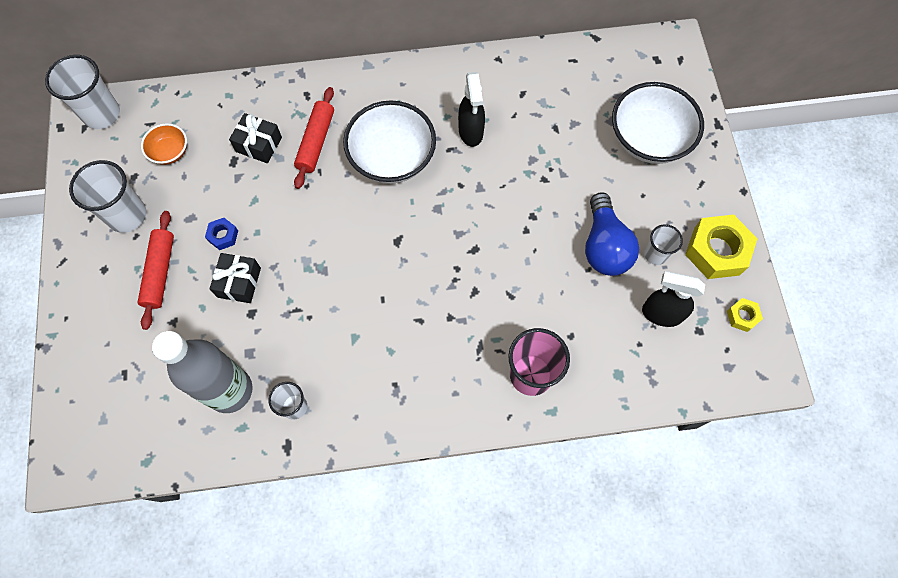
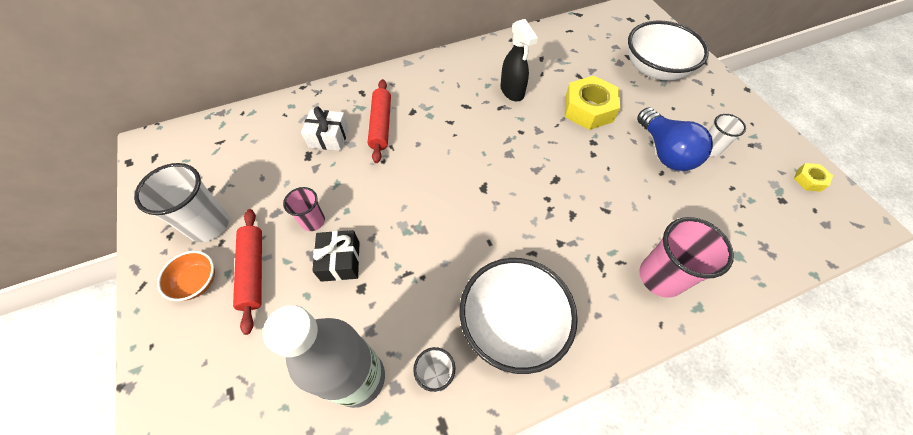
camera: 15 degrees left, 10 degrees down
white cup [45,55,120,129] -> none
orange bowl [141,123,187,165] -> orange bowl moved to [157,251,215,301]
blue nut [205,218,238,250] -> pink cup [283,187,325,231]
black gift [229,113,282,163] -> white gift [301,107,349,151]
white bowl [343,100,436,184] -> white bowl moved to [460,258,578,374]
black spray bottle [642,271,705,327] -> none
yellow nut [685,215,757,279] -> yellow nut moved to [565,76,620,130]

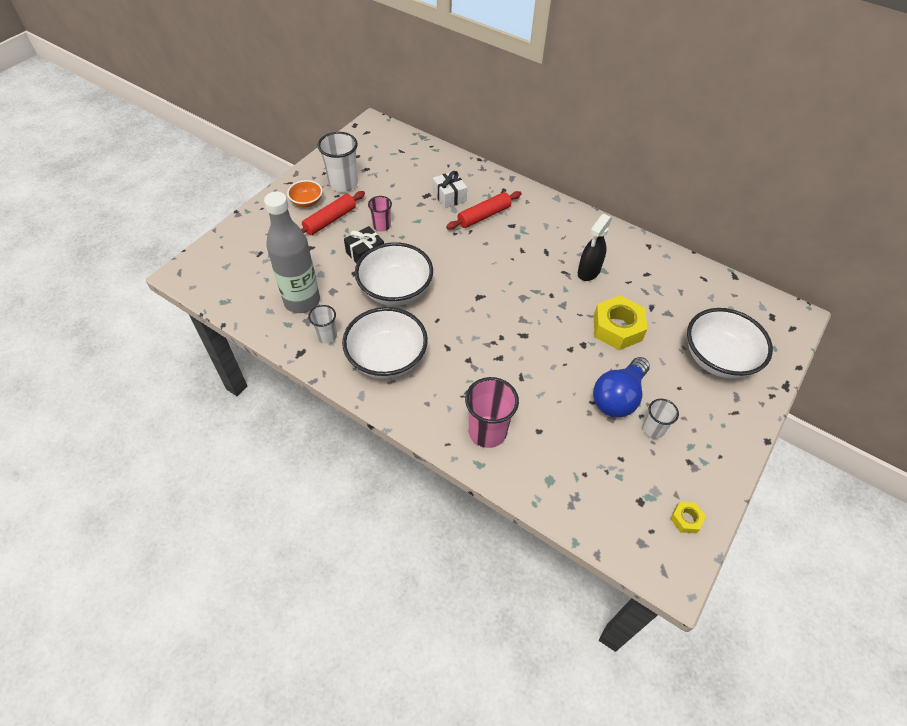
camera: 55 degrees right, 5 degrees down
none -> white bowl [355,242,433,306]

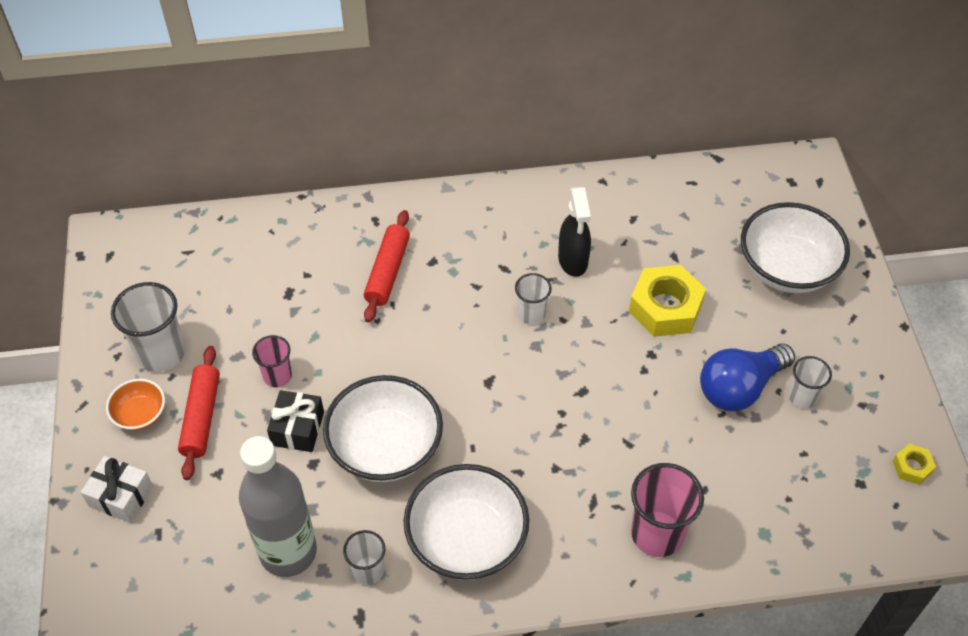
camera: 40 degrees left, 0 degrees up
white gift [433,171,467,208] -> white gift moved to [81,456,153,523]
blue light bulb [593,357,650,417] -> blue light bulb turned 60 degrees clockwise [700,343,795,411]
none -> white cup [515,273,552,324]

